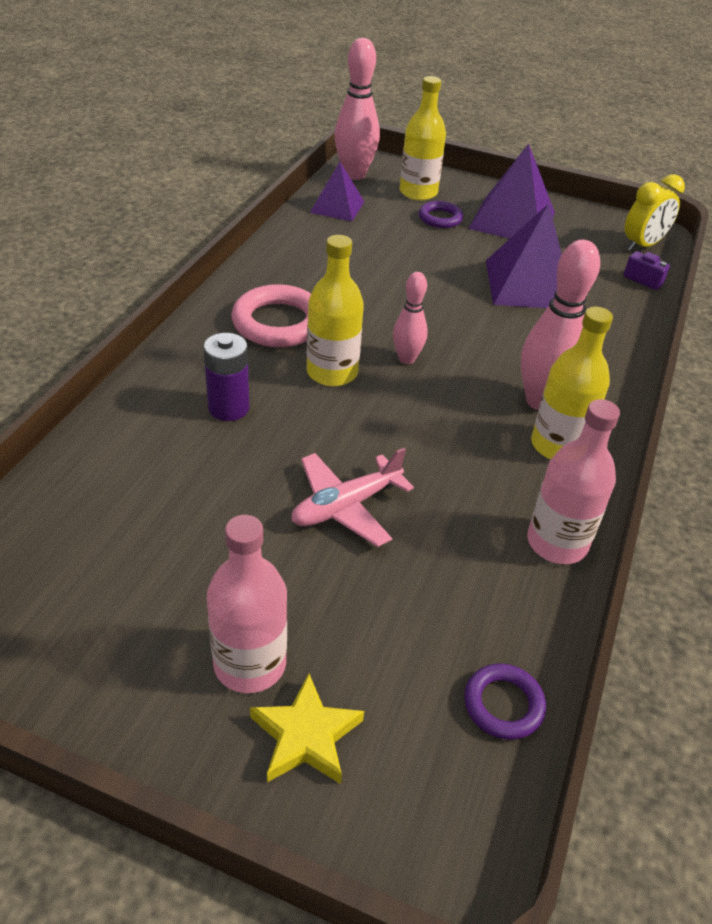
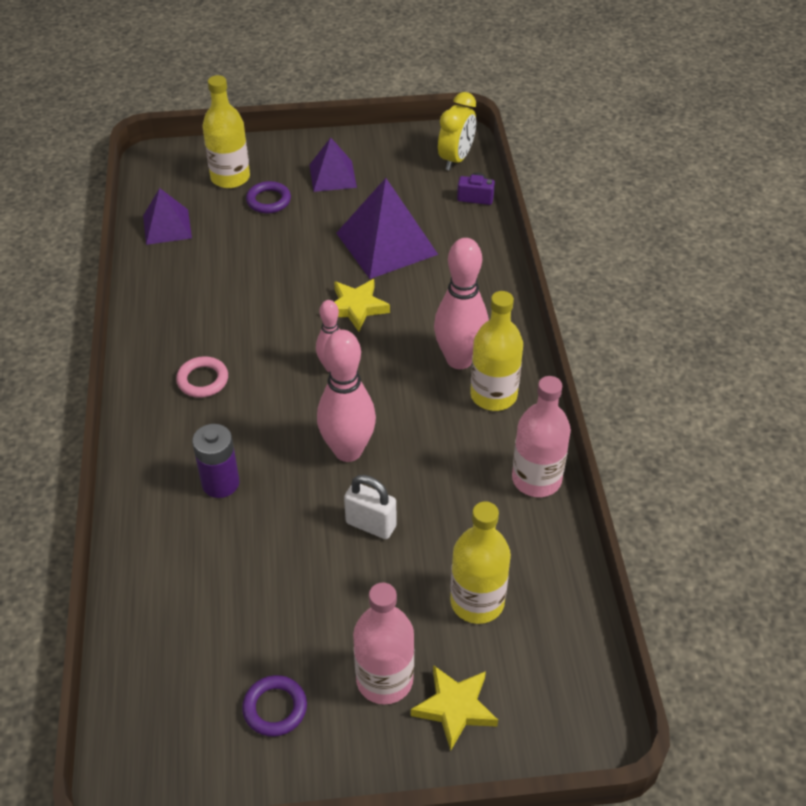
camera: 25 degrees left, 5 degrees up
pink ring [231,284,311,347] -> pink ring [176,356,228,398], size x0.58
pink plane [291,448,414,547] -> white padlock [344,475,396,539]
yellow bottle [307,235,364,386] -> yellow bottle moved to [450,501,511,624]
pink bowling pin [334,38,380,180] -> pink bowling pin moved to [317,330,376,462]
purple ring [464,664,546,740] -> purple ring moved to [242,675,307,737]
purple pyramid [468,143,555,238] -> purple pyramid [309,138,357,192], size x0.60
none -> yellow star [334,279,390,332]

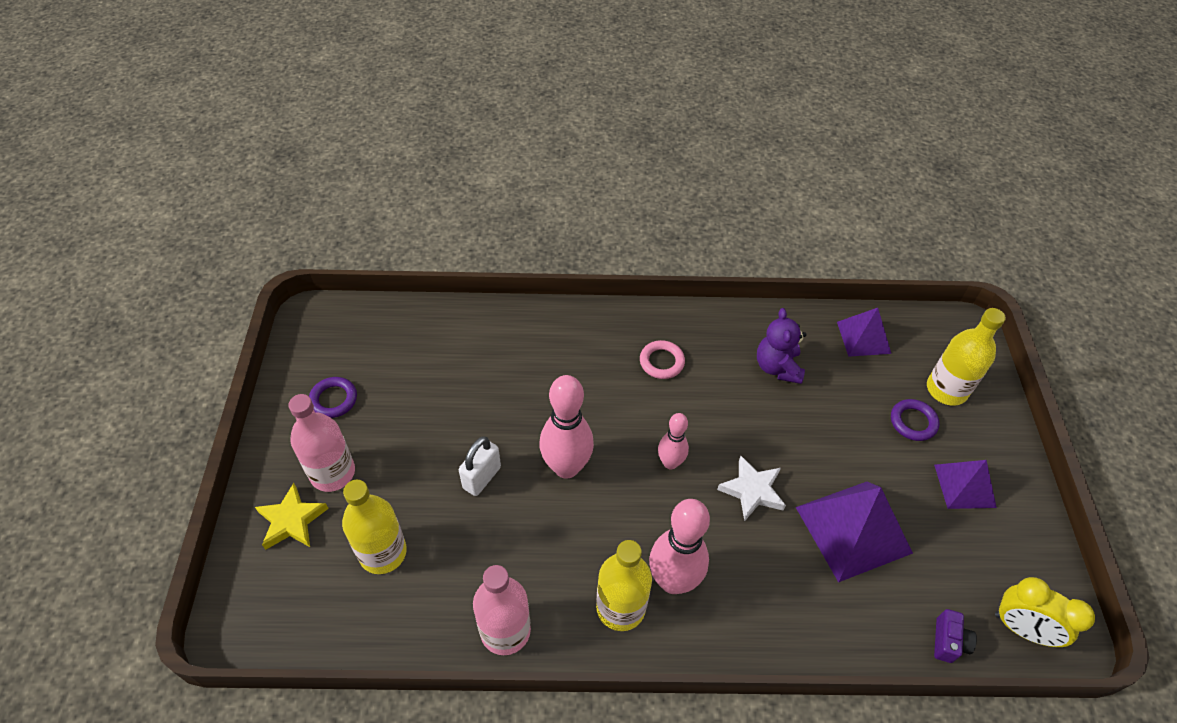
camera: 95 degrees right, 5 degrees up
purple battery [192,424,239,498] -> none
yellow star [334,279,390,332] -> white star [717,456,786,522]
none -> purple teddy bear [757,308,806,384]

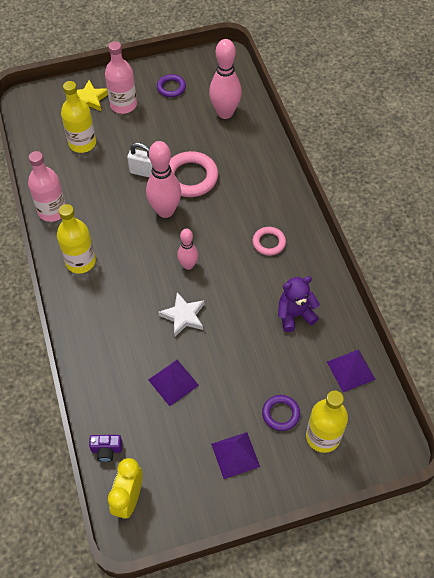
camera: 75 degrees right, 5 degrees up
pink bowling pin [649,499,710,594] -> pink bowling pin moved to [209,39,242,119]
purple pyramid [796,482,913,582] -> purple pyramid [148,360,199,406], size x0.60
none -> pink ring [169,151,218,197]

